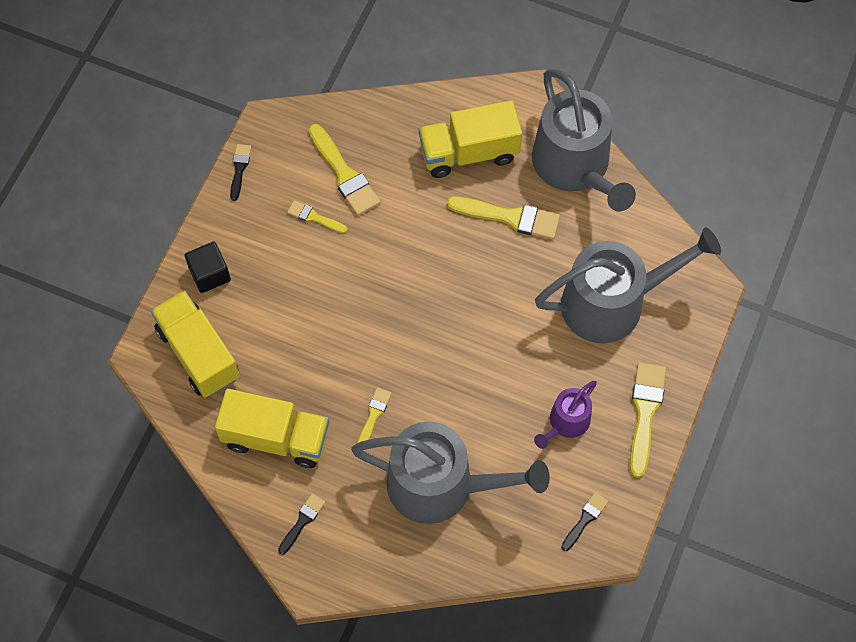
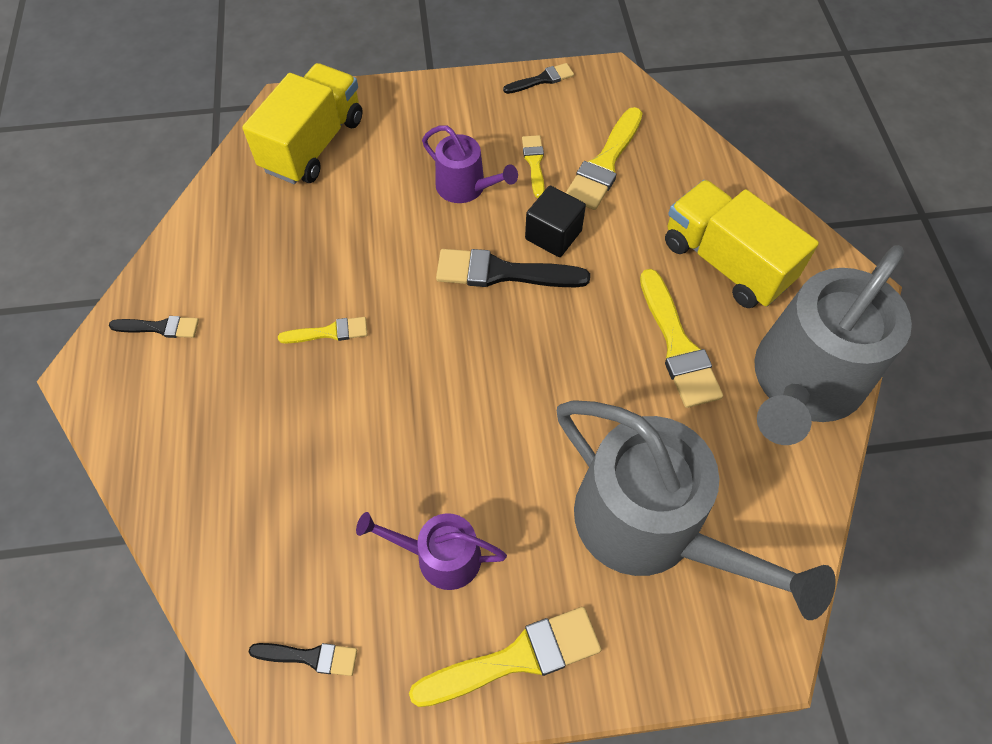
camera: 60 degrees right, 5 degrees down
black cube [185,242,231,293] -> black cube moved to [525,186,586,257]
yellow truck [215,389,329,468] -> none
grey watering can [351,421,550,524] -> none
none -> purple watering can [422,125,518,203]
none -> black brush [436,249,590,287]

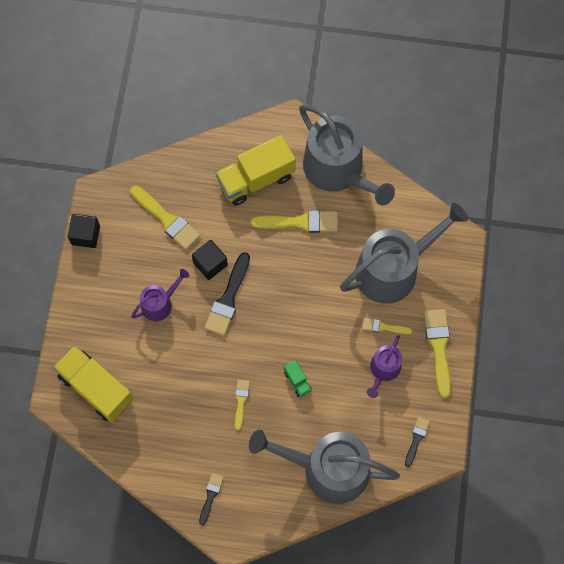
camera: 75 degrees left, 10 degrees up
black brush [503,63,574,94] -> black cube [68,214,100,248]
yellow brush [522,135,545,198] -> yellow brush moved to [362,318,412,335]
none -> grey watering can [249,430,400,504]
none -> green truck [284,360,312,397]

